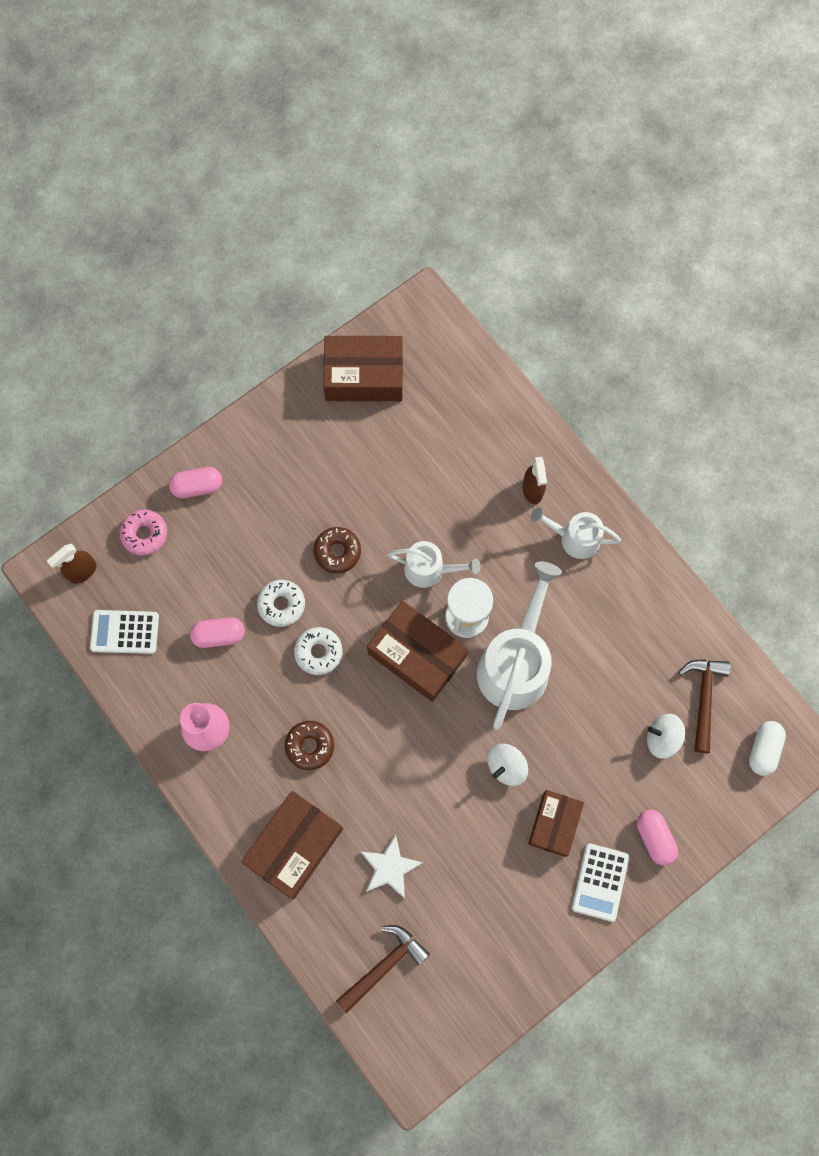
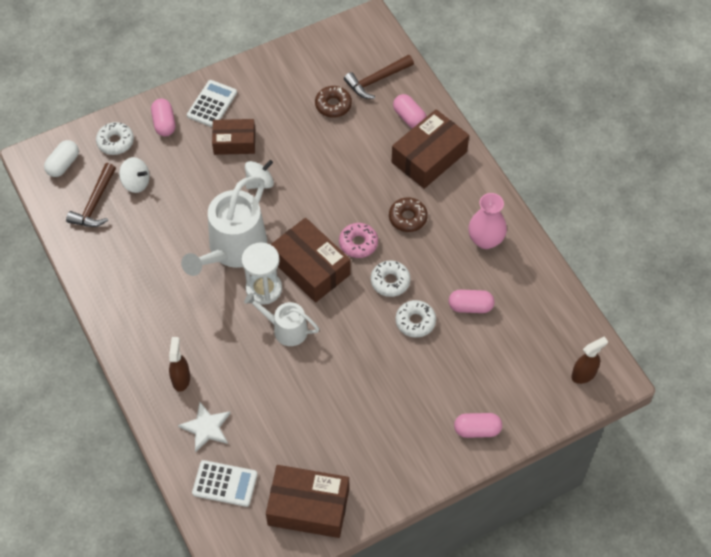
camera: 170 degrees left, 15 degrees down
white calculator [90,610,159,654] -> white calculator moved to [192,460,257,507]
pink donut [119,509,167,556] -> pink donut moved to [339,223,378,258]
brown donut [314,527,361,573] -> brown donut moved to [315,86,352,118]
white star [361,834,423,898] -> white star moved to [178,402,230,453]
brown box [528,790,584,857] -> brown box turned 60 degrees clockwise [212,119,255,155]
white watering can [531,507,621,559] -> none
none -> white donut [96,122,134,155]
none -> pink capsule [393,94,426,129]

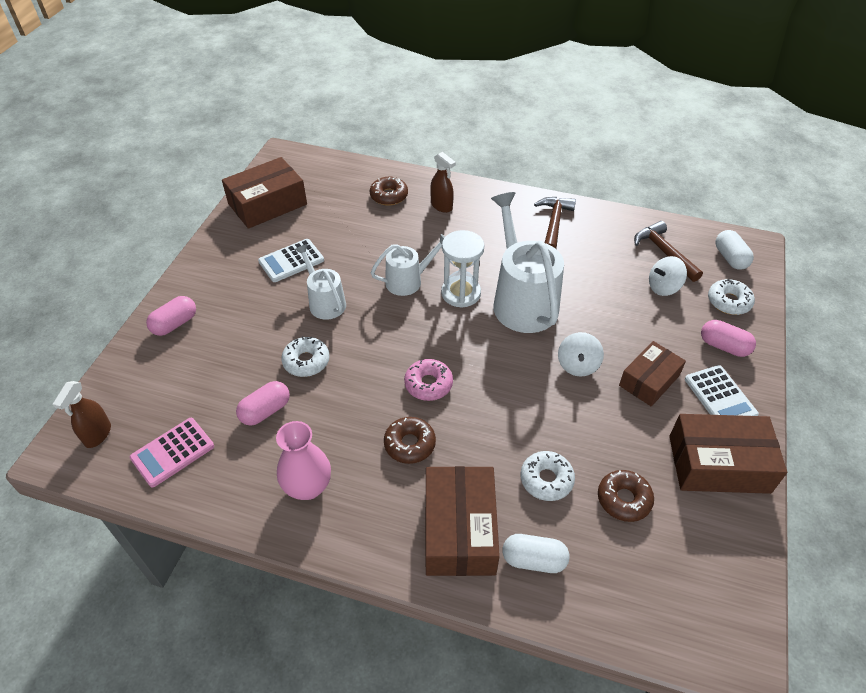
camera: 135 degrees right, 10 degrees down
white star [178,402,230,453] -> brown donut [370,177,408,206]
white calculator [192,460,257,507] -> white calculator moved to [258,239,324,282]
brown box [270,218,351,303] -> brown box moved to [669,414,787,494]
brown hammer [344,55,414,99] -> brown hammer moved to [534,197,576,249]
white donut [371,260,411,297] -> white donut moved to [520,451,575,501]
pink capsule [393,94,426,129] -> white capsule [502,534,569,573]
none -> pink calculator [130,418,214,487]
none -> white watering can [295,244,346,320]

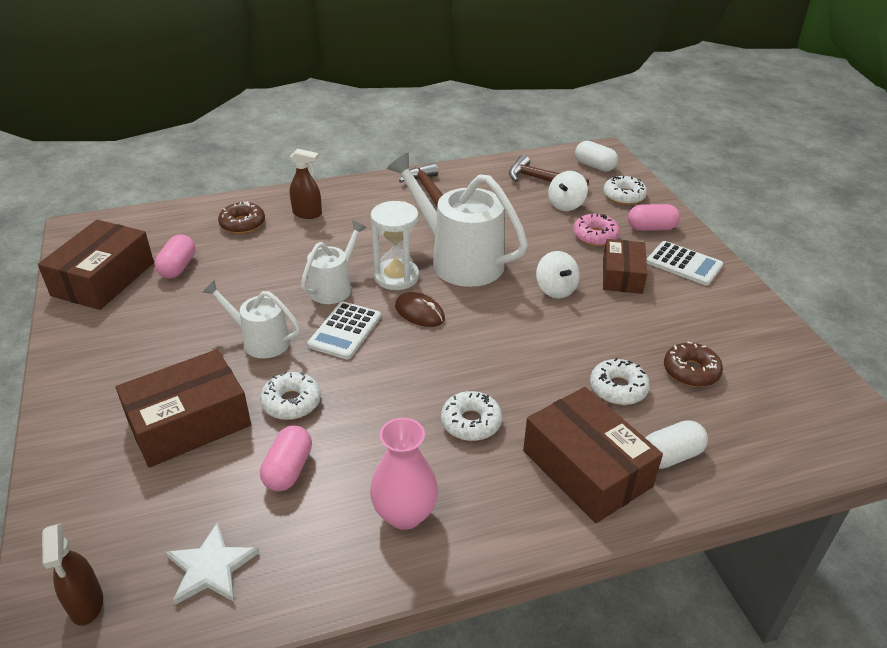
camera: 35 degrees left, 10 degrees down
pink calculator [130,418,214,487] -> white star [166,522,260,605]
pink capsule [146,296,196,336] -> pink capsule moved to [154,234,195,278]
white calculator [258,239,324,282] -> white calculator moved to [307,302,381,359]
brown donut [384,417,436,464] -> white donut [441,391,502,441]
pink donut [404,359,453,401] -> pink donut moved to [573,214,620,246]
brown box [669,414,787,494] -> brown box moved to [116,349,251,468]
none -> brown mouse [395,292,445,327]

